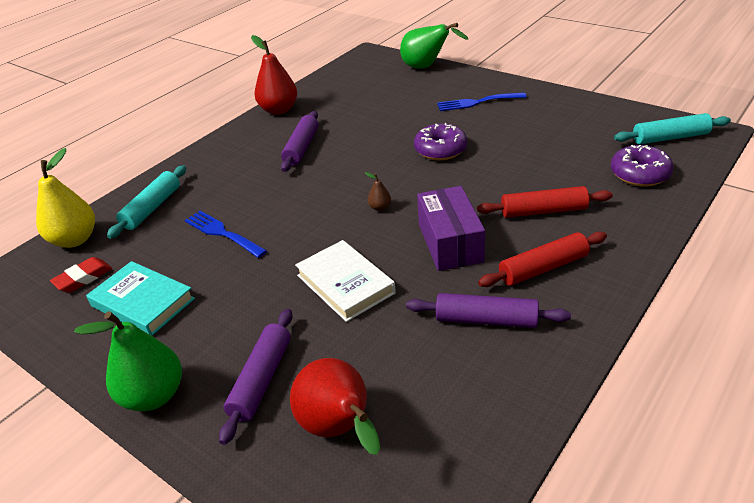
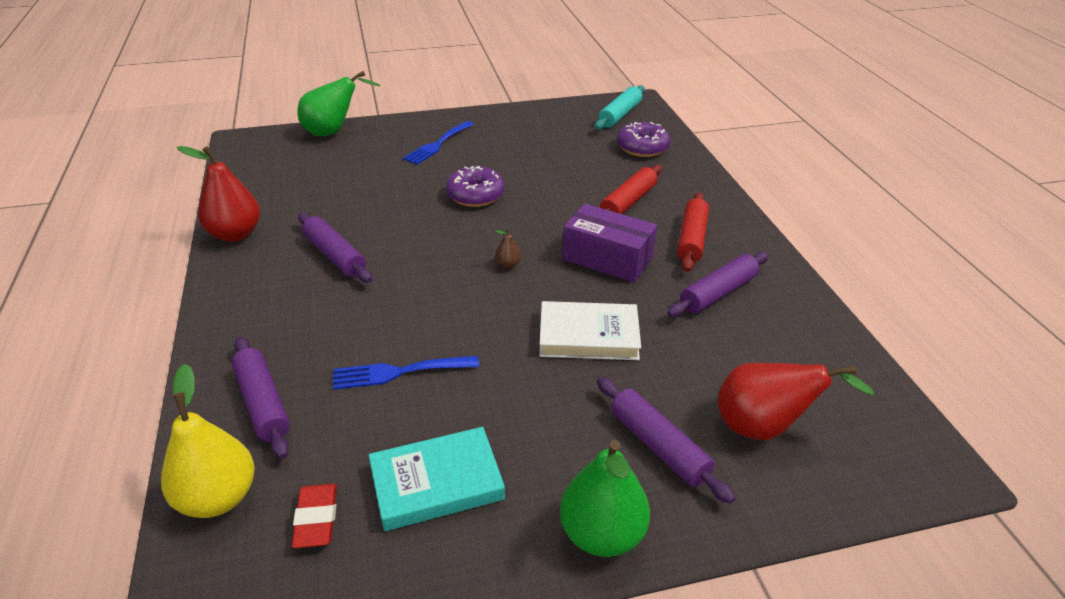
camera: 55 degrees left, 0 degrees up
turquoise rolling pin [107,165,186,239] -> purple rolling pin [232,337,290,459]

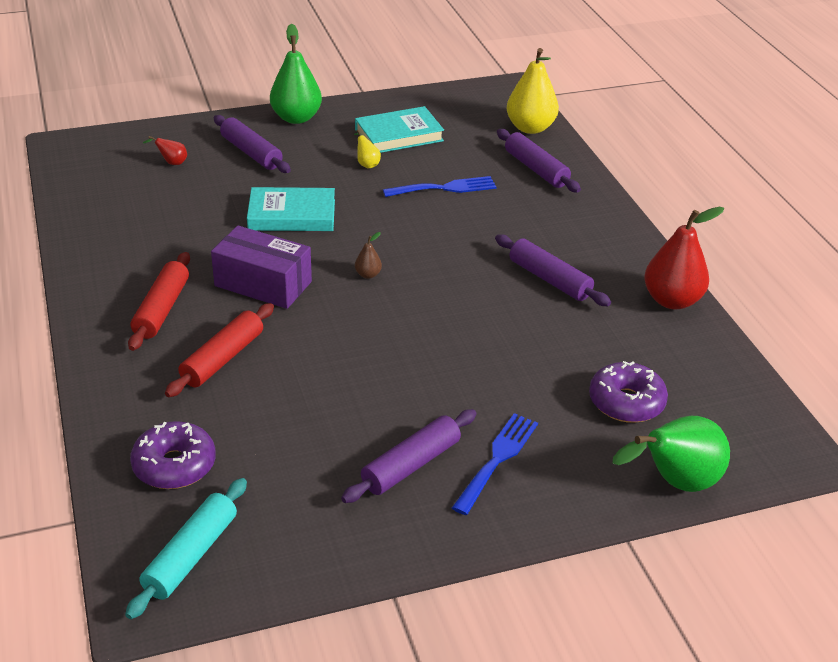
camera: 175 degrees right, 0 degrees up
red eraser [292,484,337,548] -> none
purple donut [446,166,504,207] -> purple donut moved to [589,361,668,423]
white book [539,301,641,360] -> turquoise book [247,187,335,231]
purple rolling pin [667,252,769,317] -> purple rolling pin moved to [341,409,477,503]
red pear [717,363,874,440] -> red pear [143,136,187,165], size x0.44
none -> yellow pear [354,130,381,168]

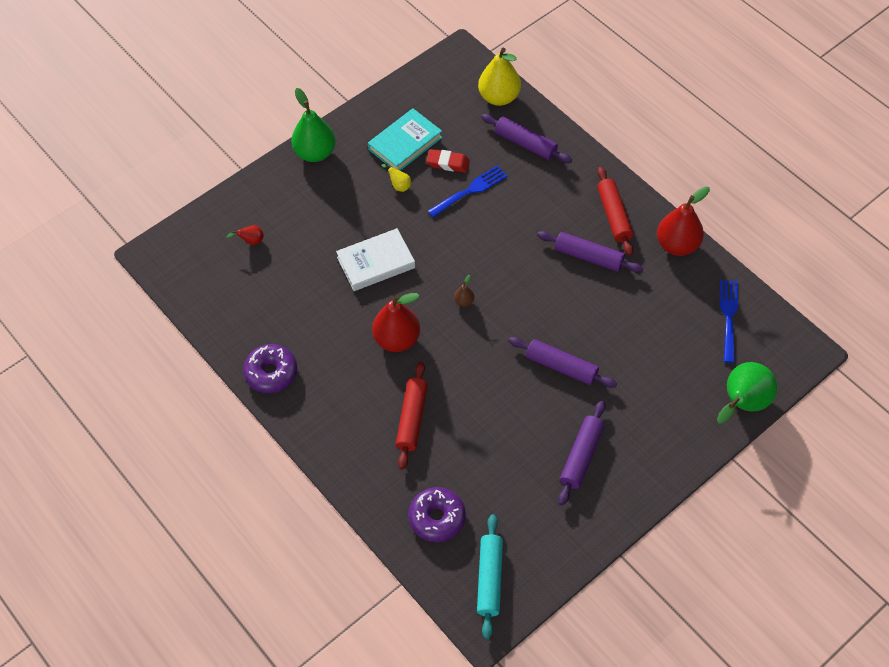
camera: 20 degrees left, 20 degrees up
red rolling pin [128,252,190,351] -> red rolling pin moved to [597,167,633,256]
purple box [211,226,312,309] -> red pear [372,293,420,352]
purple rolling pin [214,115,291,173] -> purple rolling pin moved to [509,337,617,388]
turquoise book [247,187,335,231] -> white book [336,228,415,291]
blue fork [452,413,538,515] -> blue fork moved to [720,280,738,363]
purple donut [589,361,668,423] -> purple donut moved to [243,344,297,393]
none -> red eraser [426,149,470,173]

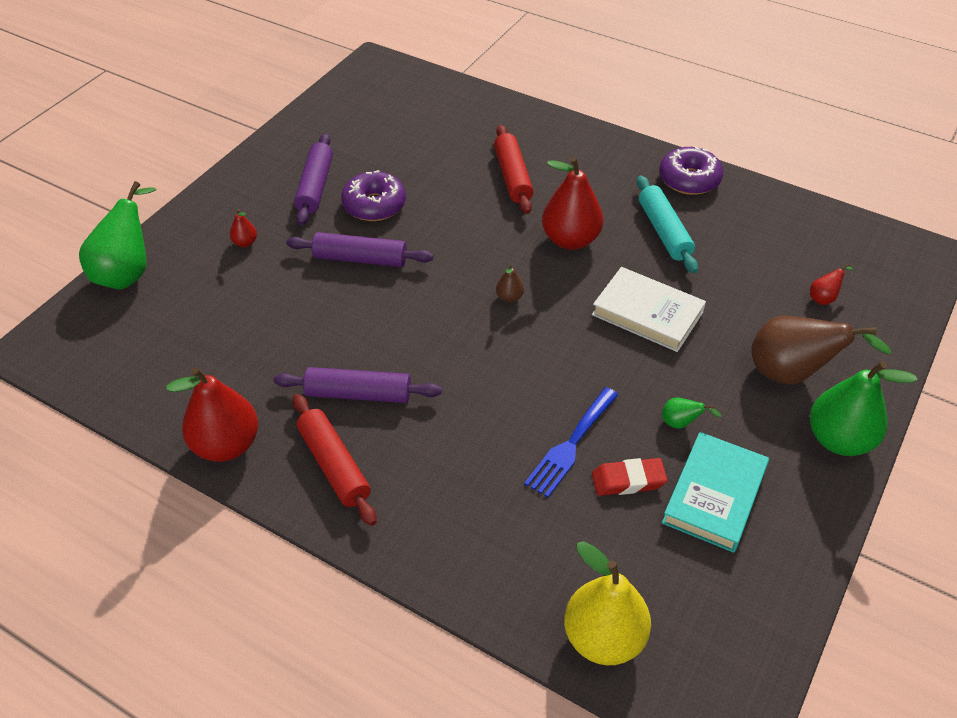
camera: 160 degrees right, 10 degrees down
white book [336,228,415,291] -> white book turned 75 degrees clockwise [592,267,706,352]
yellow pear [381,164,411,192] -> green pear [662,397,722,429]
purple donut [408,487,466,542] -> purple donut moved to [341,170,406,221]
turquoise rolling pin [477,514,503,639] -> turquoise rolling pin moved to [637,176,698,273]
purple rolling pin [481,114,572,163] -> none
blue fork [720,280,738,363] -> none
none -> red pear [230,209,257,247]
none -> brown pear [751,316,892,385]

